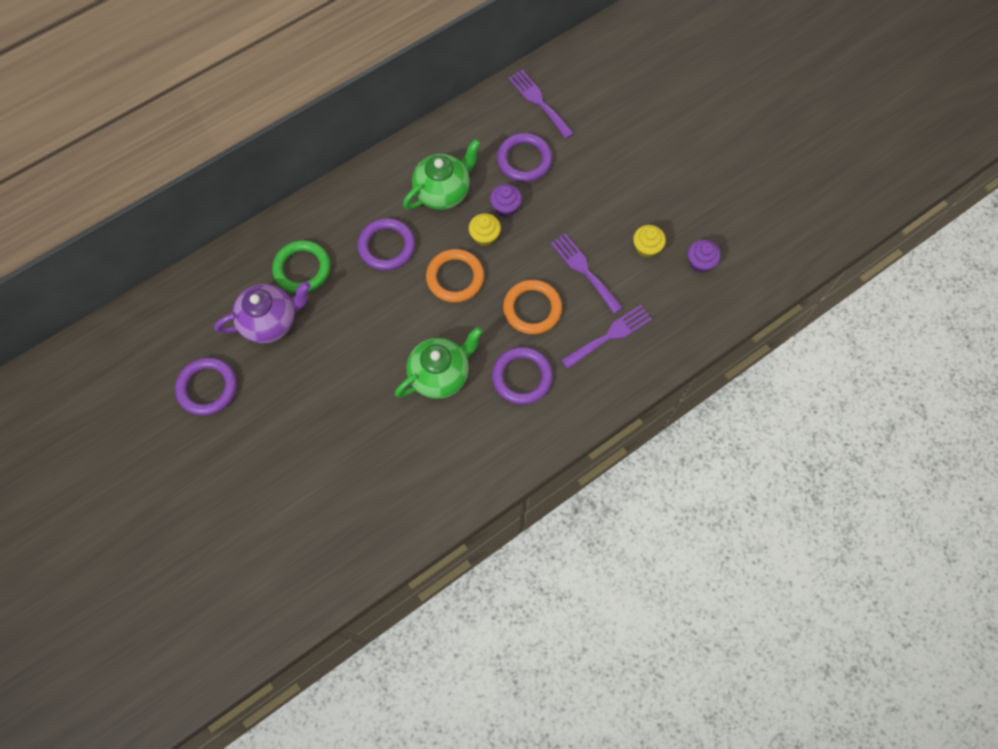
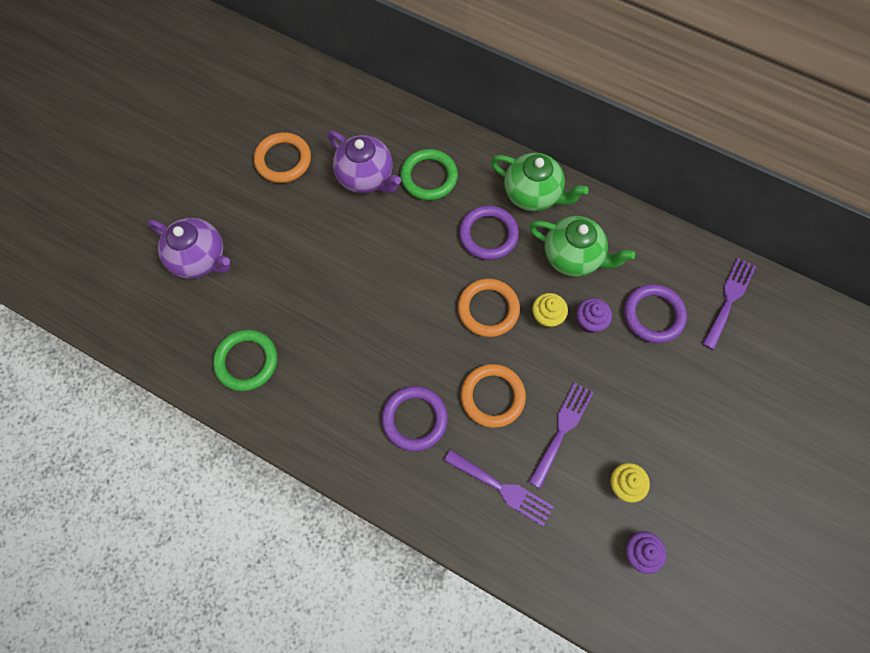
camera: 65 degrees right, 0 degrees up
purple ring [175,357,237,415] -> orange ring [254,132,311,183]
green teapot [395,327,483,399] -> green teapot moved to [491,153,589,211]
none -> purple teapot [148,218,230,279]
none -> green ring [213,330,277,391]

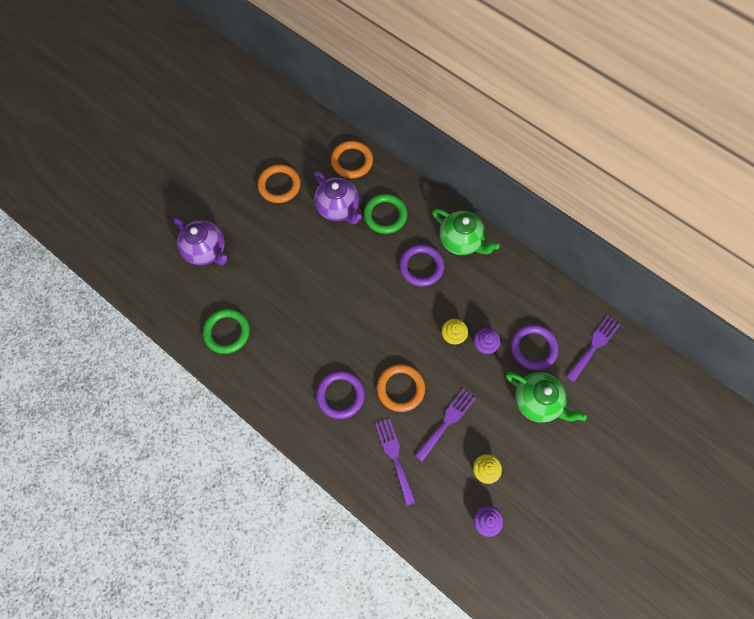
camera: 10 degrees right, 0 degrees up
purple fork [444,450,554,526] -> purple fork turned 150 degrees counterclockwise [375,418,416,506]
orange ring [458,278,520,337] -> orange ring moved to [331,141,373,179]
green teapot [529,216,635,277] -> green teapot moved to [506,372,587,423]

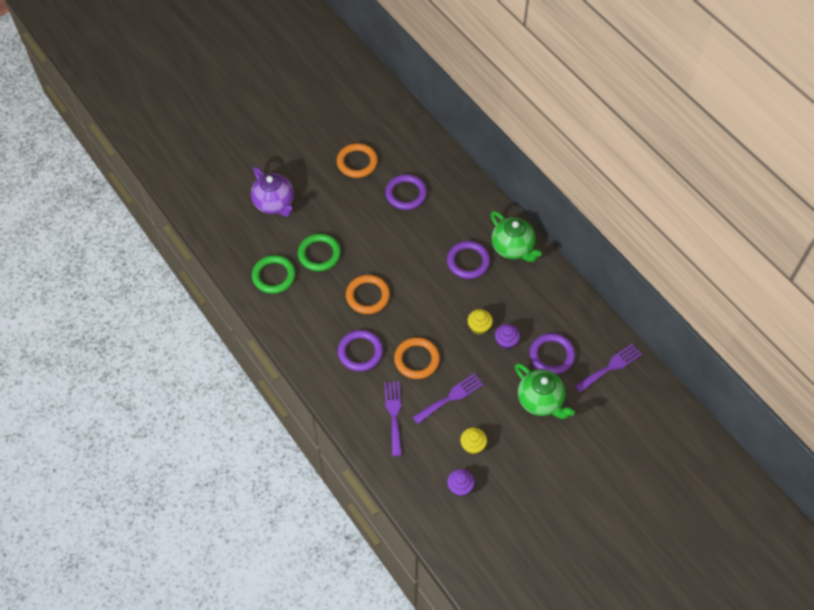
camera: 15 degrees right, 10 degrees down
purple teapot [314,171,362,224] -> purple ring [385,174,427,210]
orange ring [331,141,373,179] -> orange ring moved to [346,275,390,314]
green ring [364,194,408,234] -> green ring moved to [298,234,341,271]

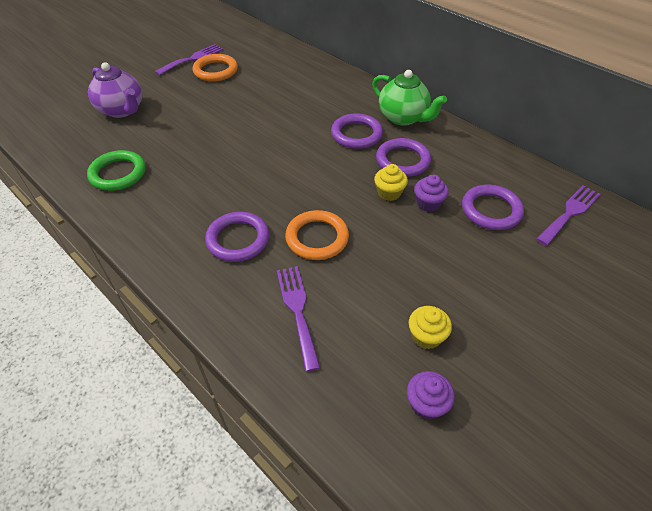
camera: 10 degrees left, 10 degrees down
green ring [298,234,341,271] -> none
orange ring [346,275,390,314] -> none
purple ring [385,174,427,210] -> purple ring moved to [376,138,431,177]
purple fork [412,373,484,424] -> purple fork moved to [155,44,223,75]
green teapot [515,363,575,419] -> none

